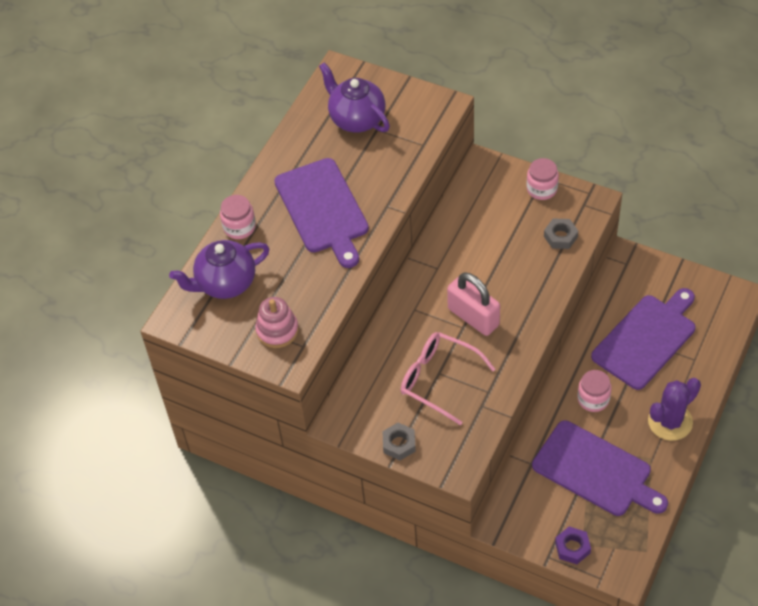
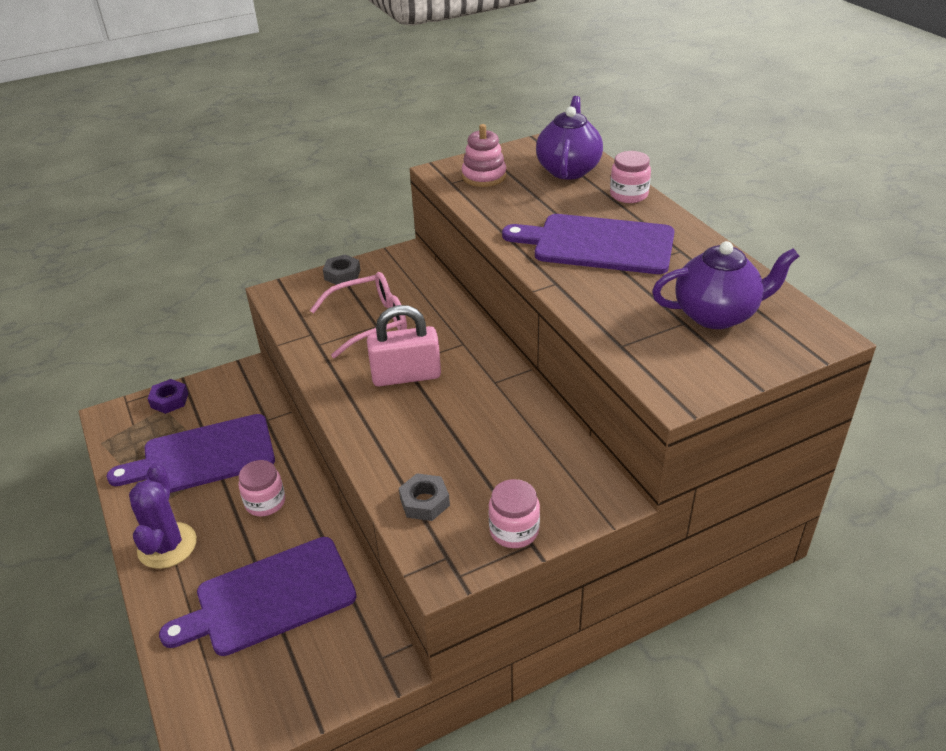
camera: 125 degrees right, 15 degrees down
purple cutting board [591,288,695,390] -> purple cutting board turned 75 degrees clockwise [159,537,357,656]

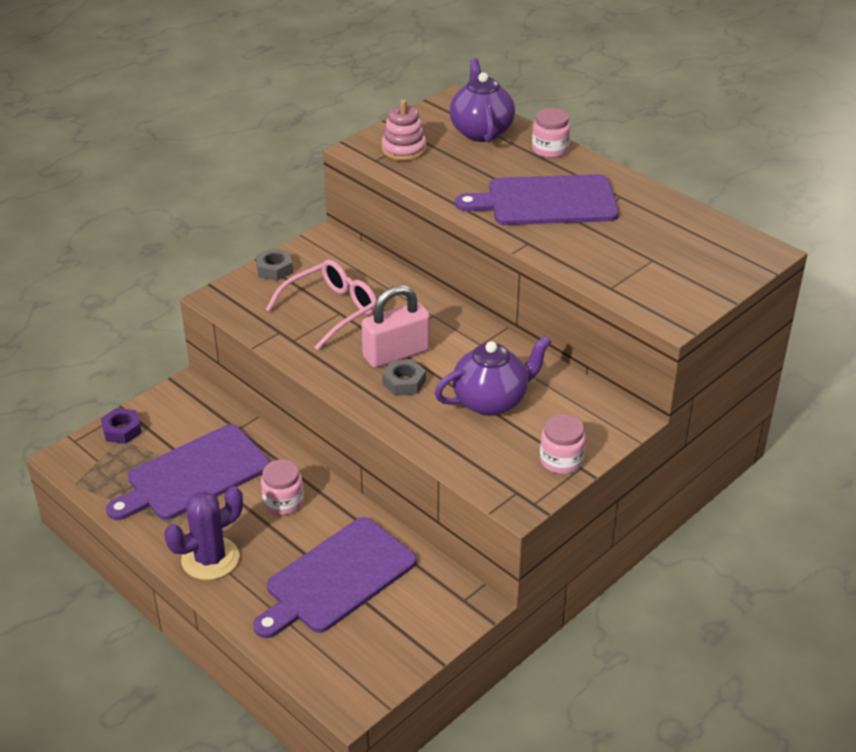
camera: 20 degrees left, 0 degrees up
purple cactus [129,463,197,569] -> purple cactus turned 75 degrees clockwise [164,486,243,580]
grey nut [399,473,450,521] -> grey nut moved to [382,359,426,396]
purple teapot [652,241,799,329] -> purple teapot moved to [435,335,551,416]

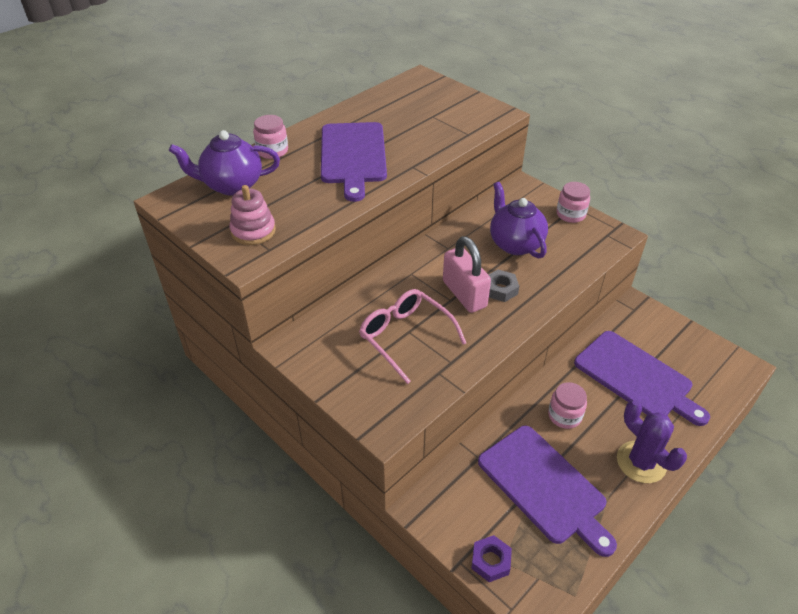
camera: 90 degrees left, 5 degrees up
grey nut [256,248,293,281] -> none

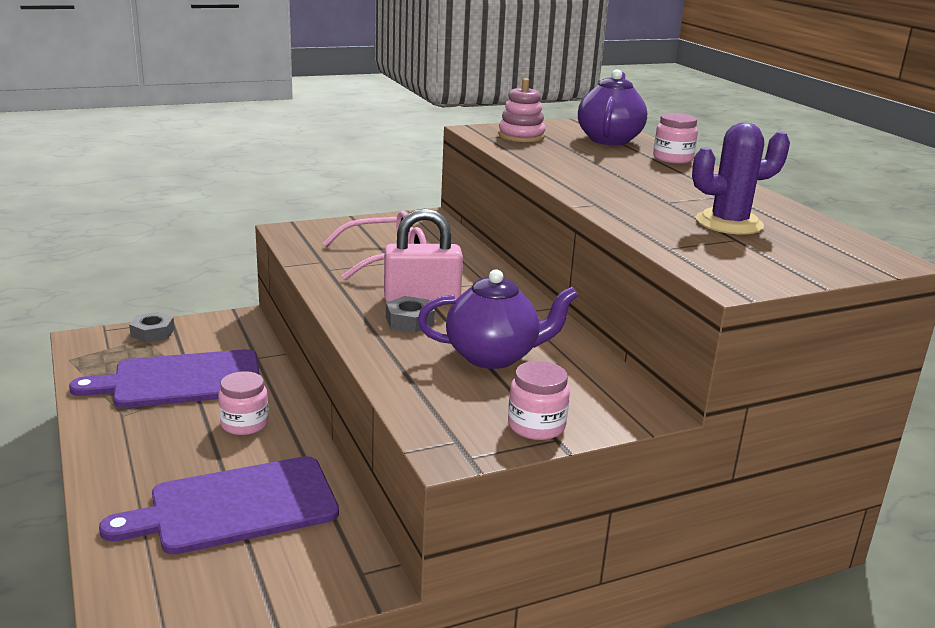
camera: 110 degrees right, 20 degrees down
purple cutting board [321,122,387,202] -> none
purple nut [471,535,512,582] -> grey nut [129,312,174,343]
purple cactus [617,400,687,483] -> purple cactus moved to [692,122,790,235]

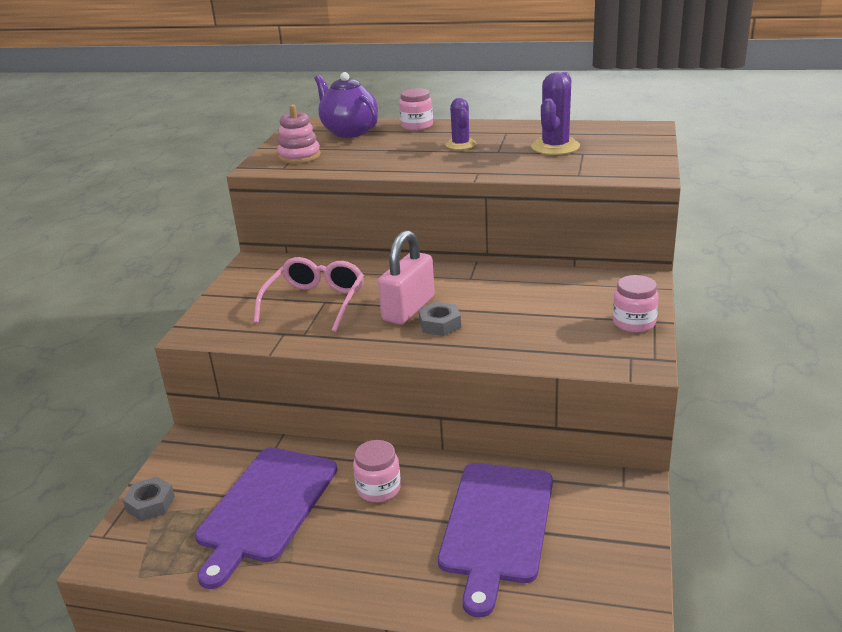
camera: 50 degrees left, 5 degrees up
purple teapot [418,269,578,369] -> none
none -> purple cactus [446,98,476,150]

